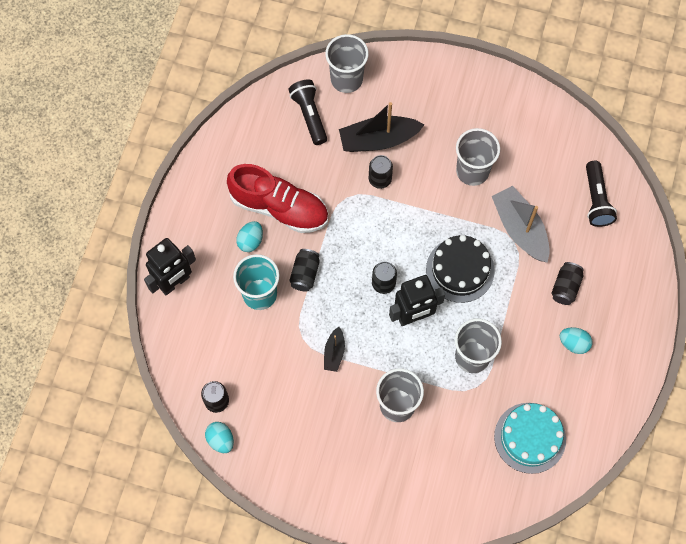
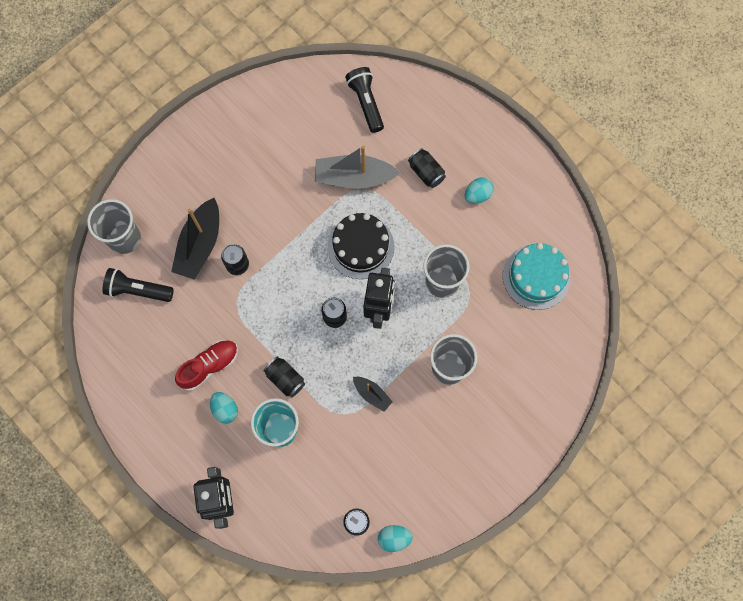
camera: 60 degrees left, 5 degrees up
red shoe [227,164,328,233] -> red shoe [175,340,238,391], size x0.63
grey cup [456,128,500,186] -> none
black flashlight [586,161,617,227] -> black flashlight turned 135 degrees counterclockwise [345,67,384,133]

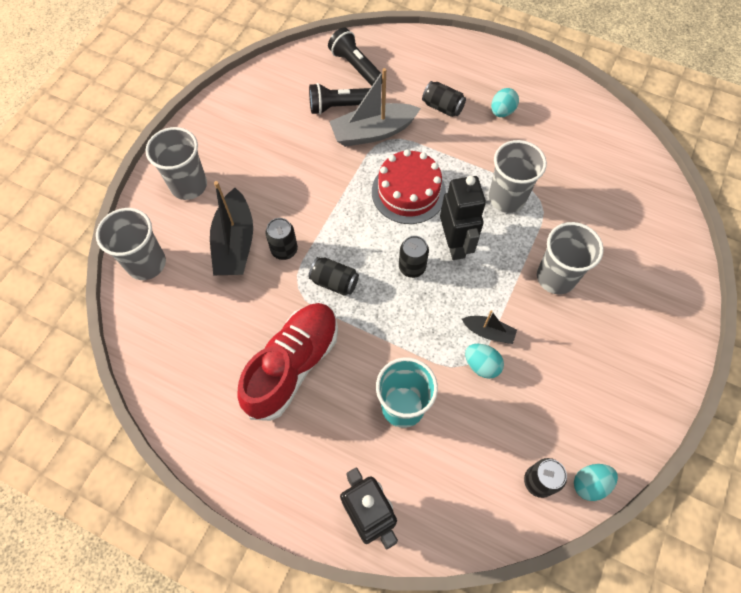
camera: 20 degrees left, 10 degrees down
black flashlight [103,268,174,302] -> black flashlight moved to [309,83,370,115]
red shoe [175,340,238,391] -> red shoe [237,303,338,421], size x1.58
turquoise egg [210,392,238,424] -> turquoise egg moved to [465,344,504,379]
black can [264,356,305,397] -> black can moved to [309,257,359,296]
black cake [327,213,394,279] -> red cake [372,149,446,224]
turquoise cake [503,243,571,310] -> none
none -> grey cup [145,127,207,200]

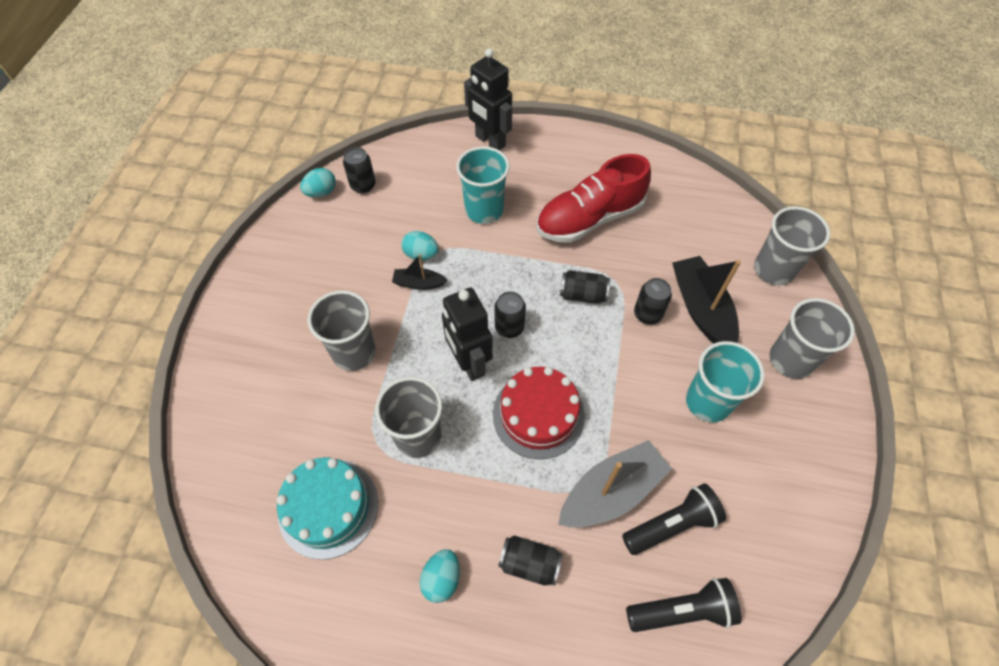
camera: 165 degrees right, 5 degrees down
red shoe [237,303,338,421] -> red shoe turned 45 degrees clockwise [536,154,651,243]
black flashlight [328,28,382,86] -> black flashlight turned 45 degrees counterclockwise [626,578,742,632]
none -> turquoise cake [277,457,378,560]
none -> turquoise cup [686,341,765,422]

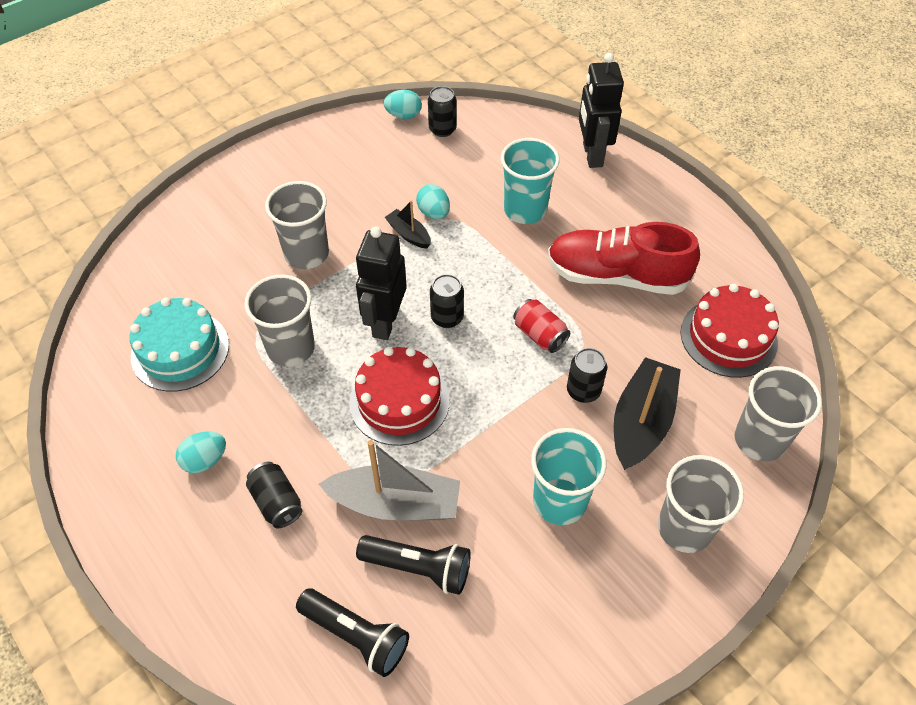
camera: 40 degrees right, 5 degrees down
black can [560,270,610,304] -> red can [513,299,570,353]
none -> red cake [681,284,779,378]

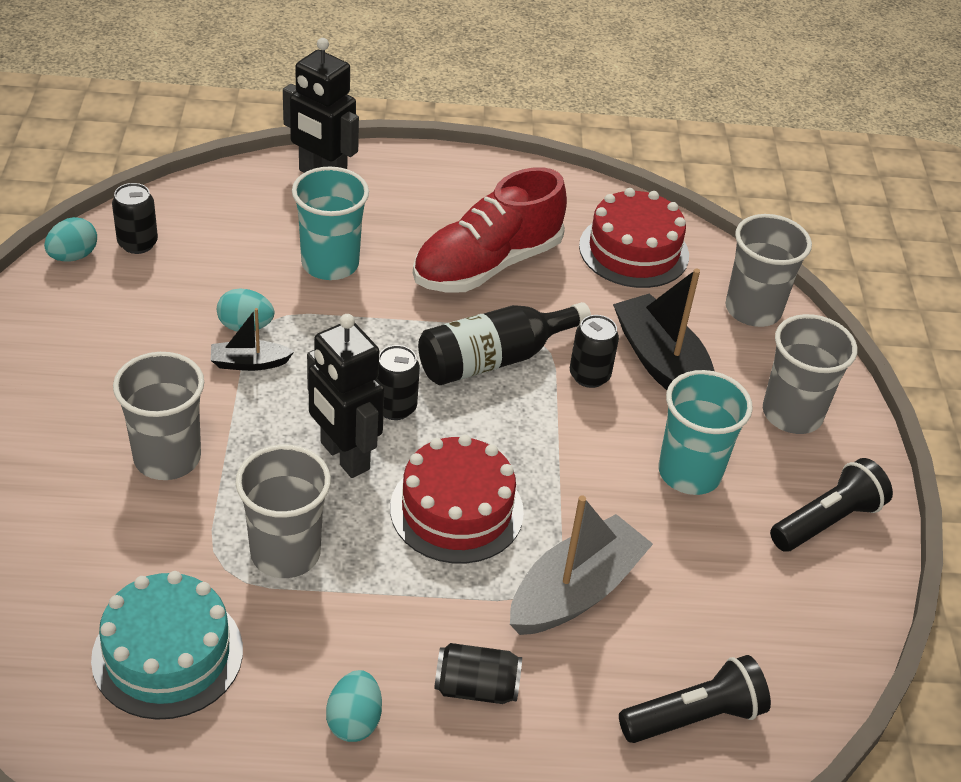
camera: 55 degrees left, 10 degrees down
black flashlight [356,535,471,595] -> black flashlight moved to [770,458,893,552]
red can [513,299,570,353] -> black bottle [418,302,591,385]

